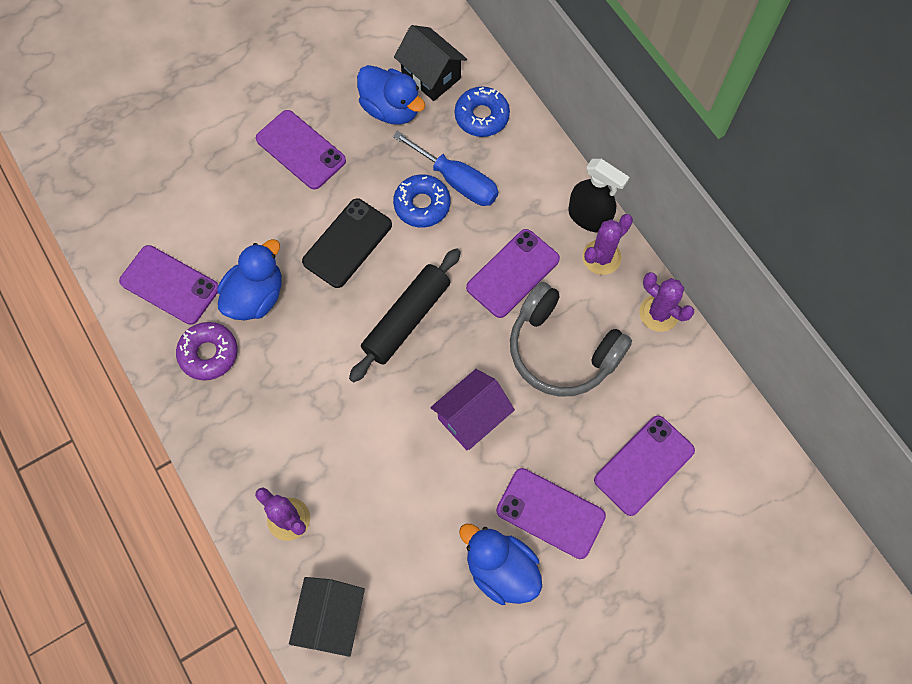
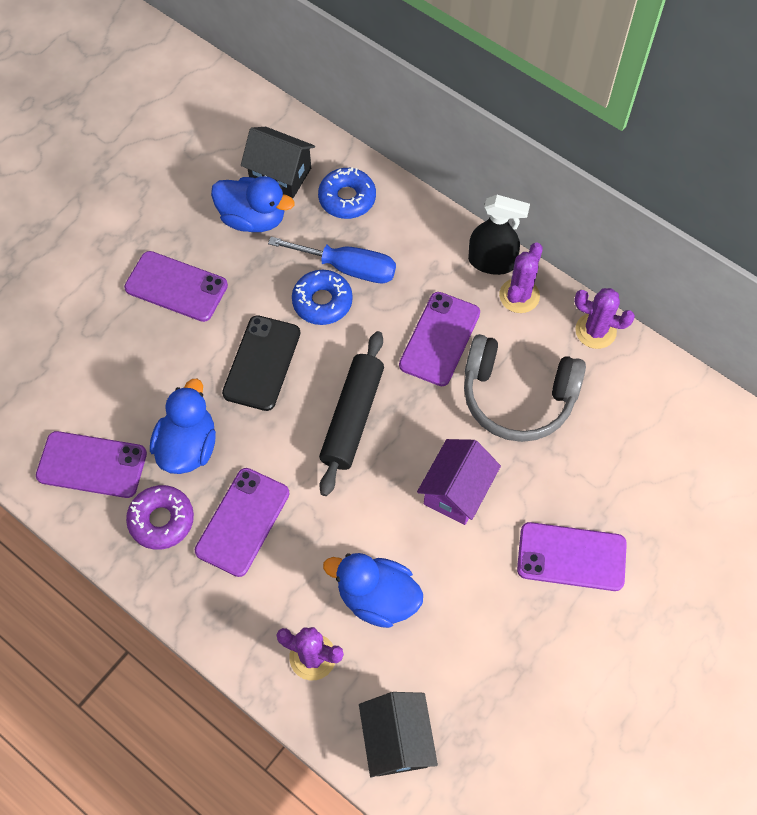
camera: 20 degrees left, 5 degrees down
blue duck [459,524,542,605] -> blue duck moved to [323,553,423,628]
purple phone [594,416,695,516] -> purple phone moved to [195,468,289,577]

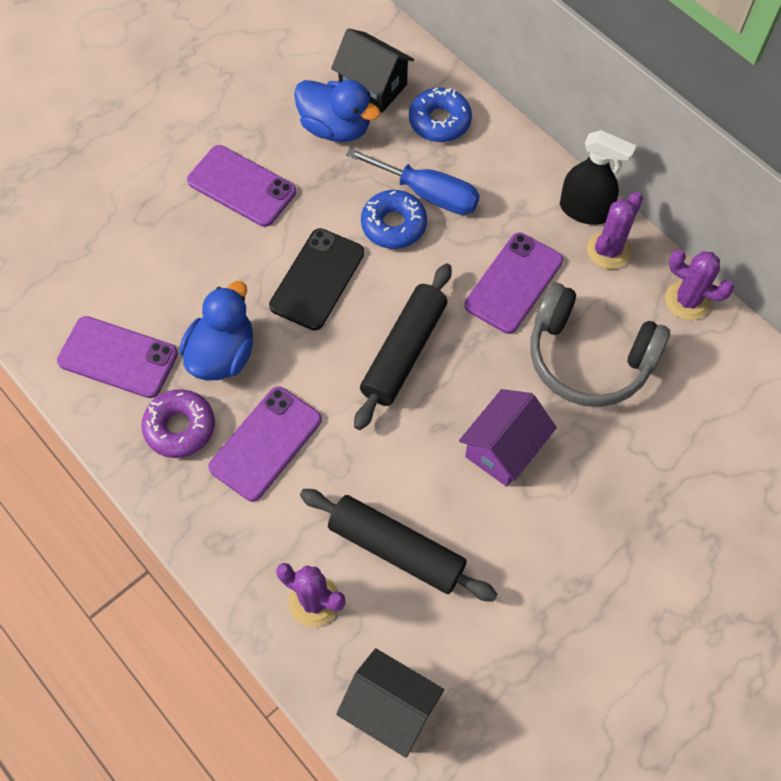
camera: 10 degrees right, 0 degrees up
blue duck [323,553,423,628] -> black rolling pin [300,489,497,602]
black house [359,692,438,778] -> black house turned 60 degrees counterclockwise [336,648,444,758]
purple phone [517,522,627,591] -> none

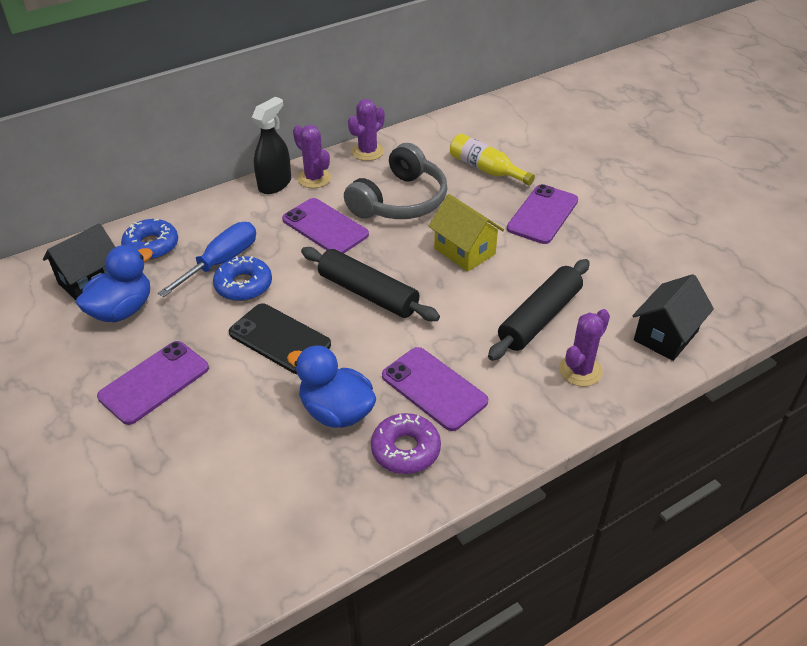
camera: 80 degrees left, 20 degrees down
purple phone [57,316,178,398] -> purple phone moved to [507,184,578,244]
purple house [459,389,557,487] -> yellow house [429,194,504,272]
none -> yellow bottle [450,133,535,185]

